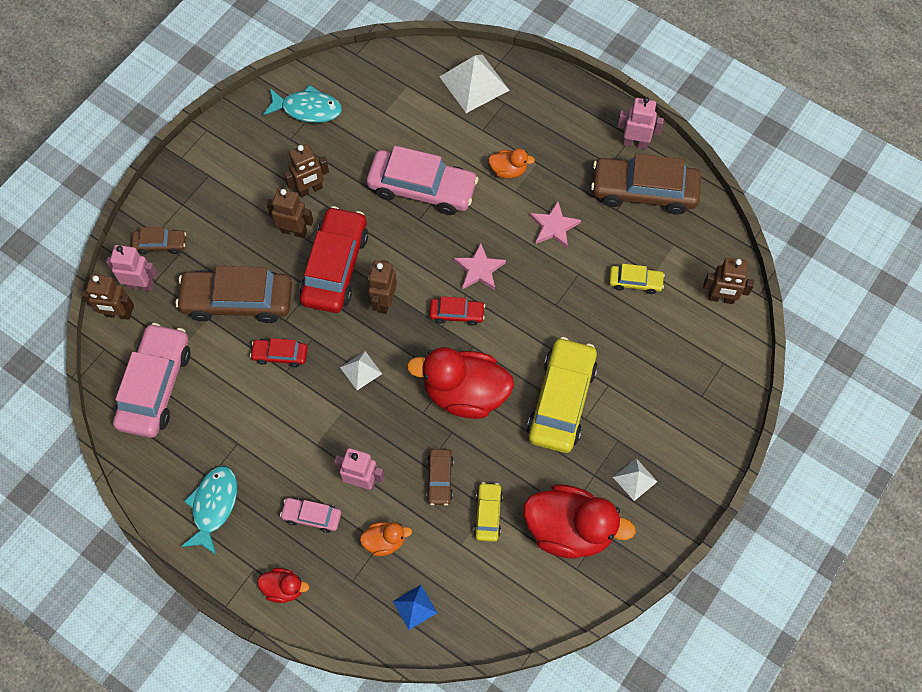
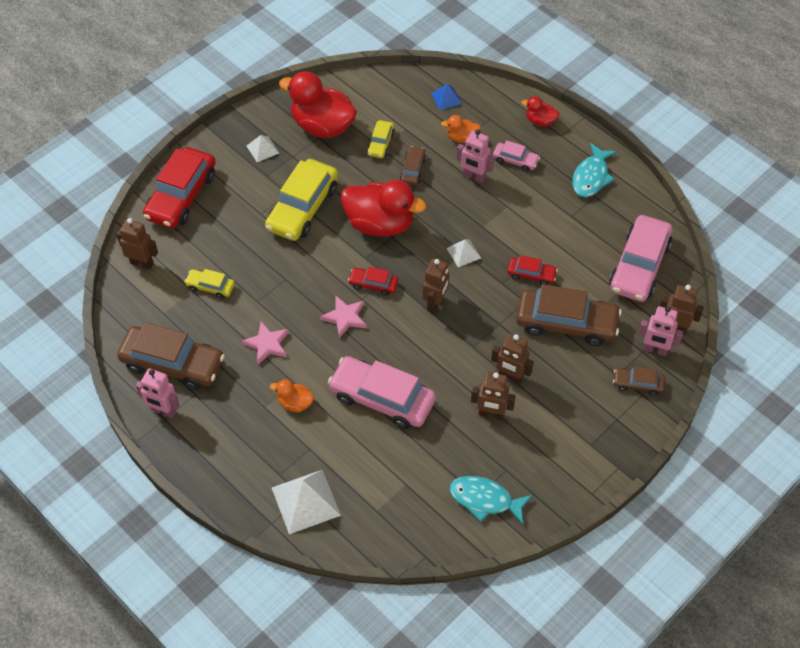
camera: 170 degrees left, 10 degrees down
brown robot [284,144,329,198] -> brown robot turned 150 degrees counterclockwise [471,372,516,420]
red car [300,206,368,313] -> red car moved to [143,147,216,228]

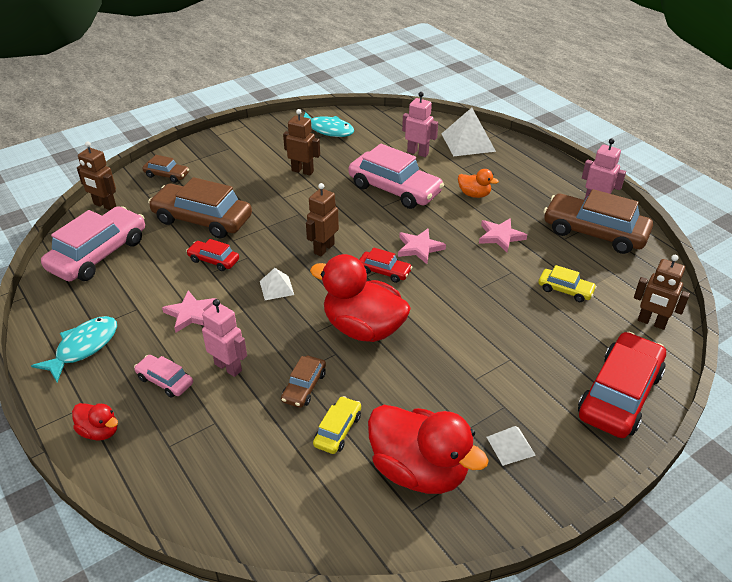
camera: 170 degrees left, 15 degrees down
yellow car [265,159,338,241] -> none
blue pyramid [431,84,462,110] -> none
orange duck [441,115,481,143] -> none
brown robot [491,333,534,385] -> none
pink robot [638,306,683,356] -> pink robot moved to [402,92,438,157]
none -> pink star [162,290,217,332]

